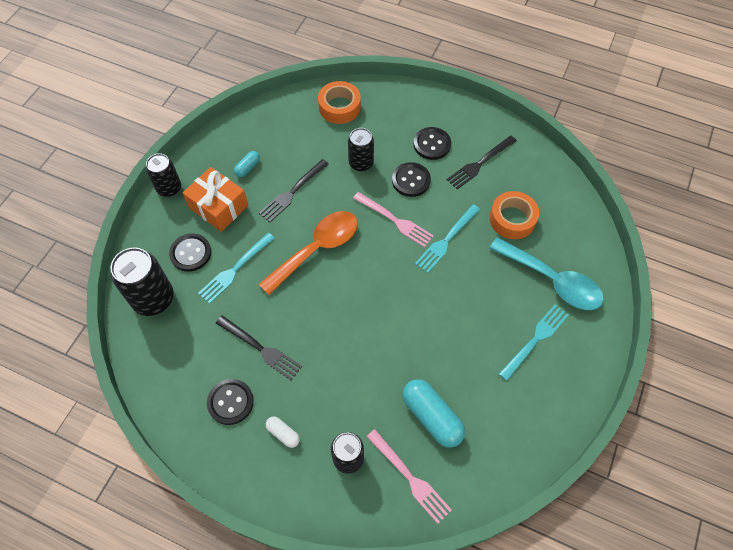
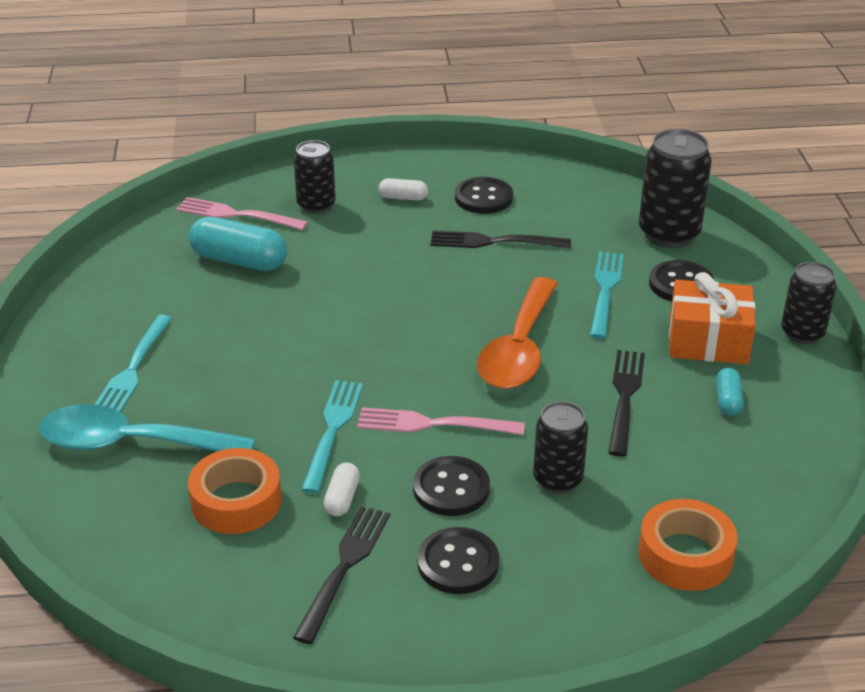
camera: 150 degrees right, 25 degrees down
none -> white capsule [324,462,360,516]

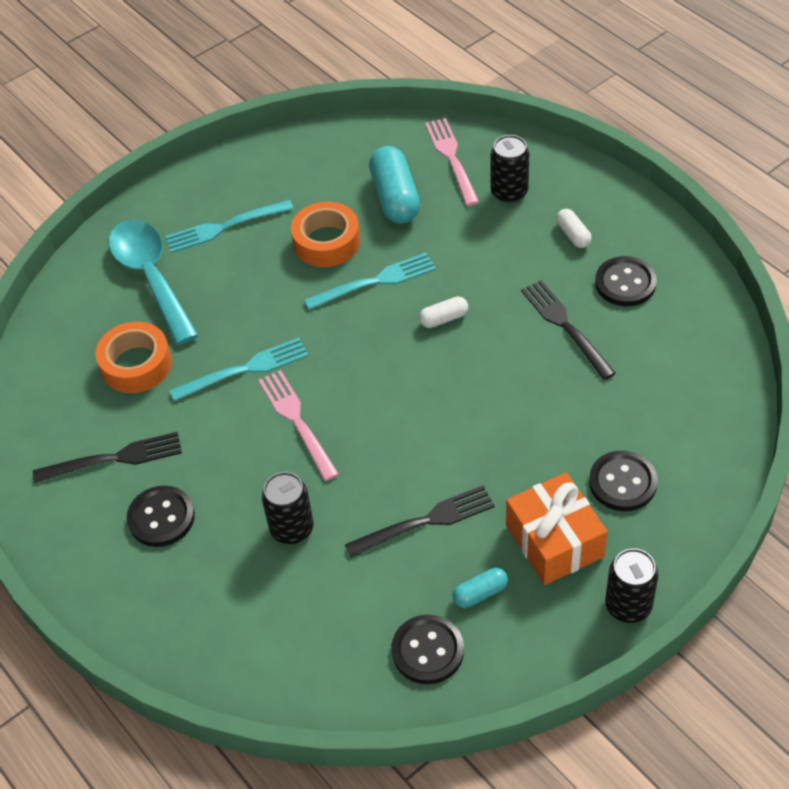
camera: 60 degrees right, 15 degrees up
white capsule [324,462,360,516] -> white capsule moved to [419,297,468,328]
black button [413,456,490,516] -> black button moved to [391,615,464,684]
orange spoon [477,277,558,389] -> none
turquoise fork [590,252,624,339] -> turquoise fork moved to [304,253,436,310]
orange tape [638,499,738,591] -> orange tape moved to [291,202,360,267]
black can [639,129,712,248] -> none

